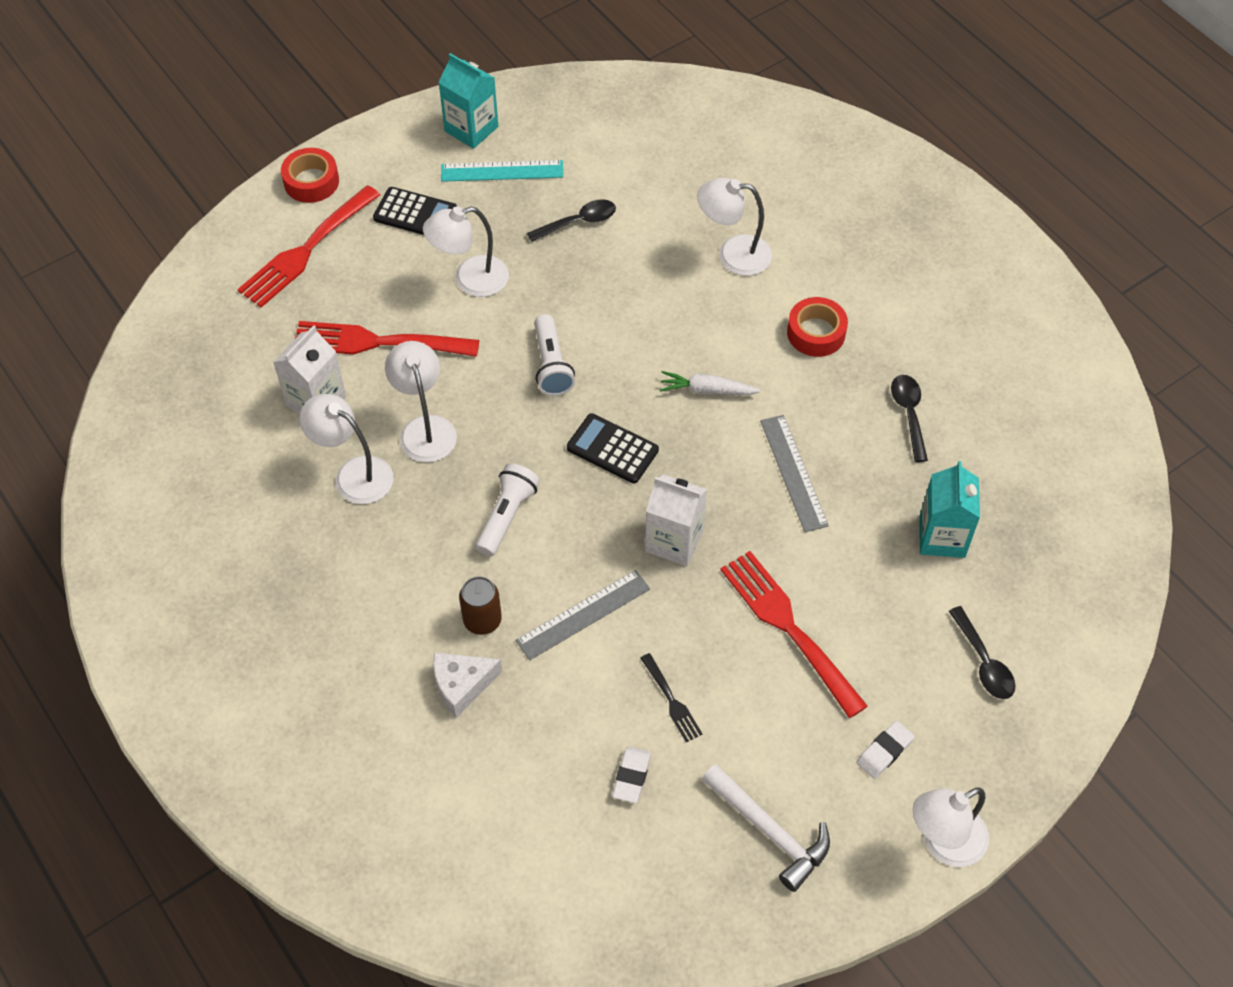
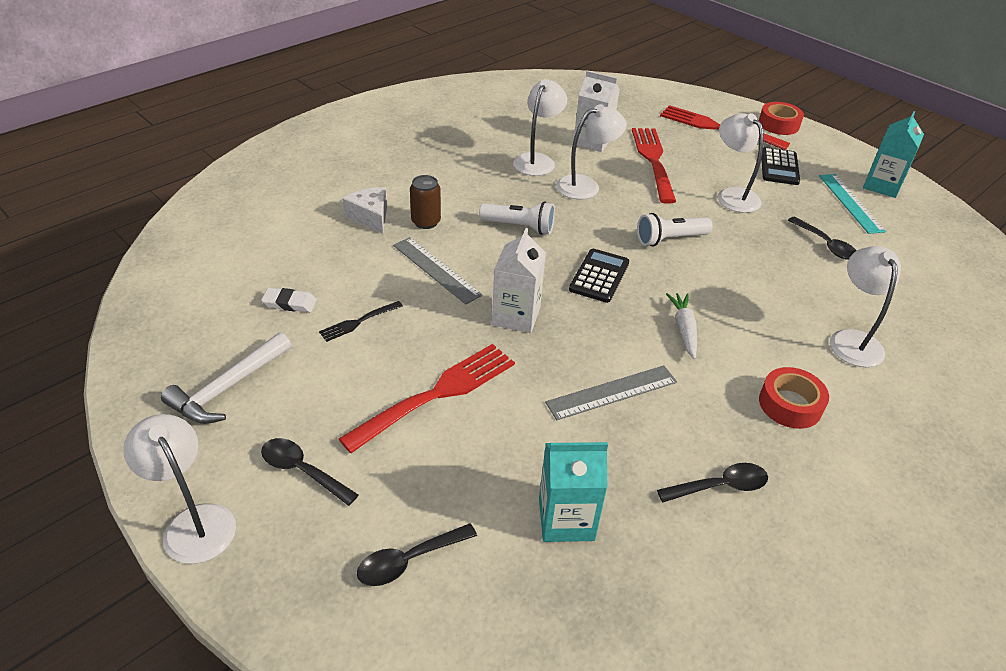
camera: 80 degrees right, 15 degrees down
white eraser [856,720,915,779] -> black spoon [261,438,358,506]

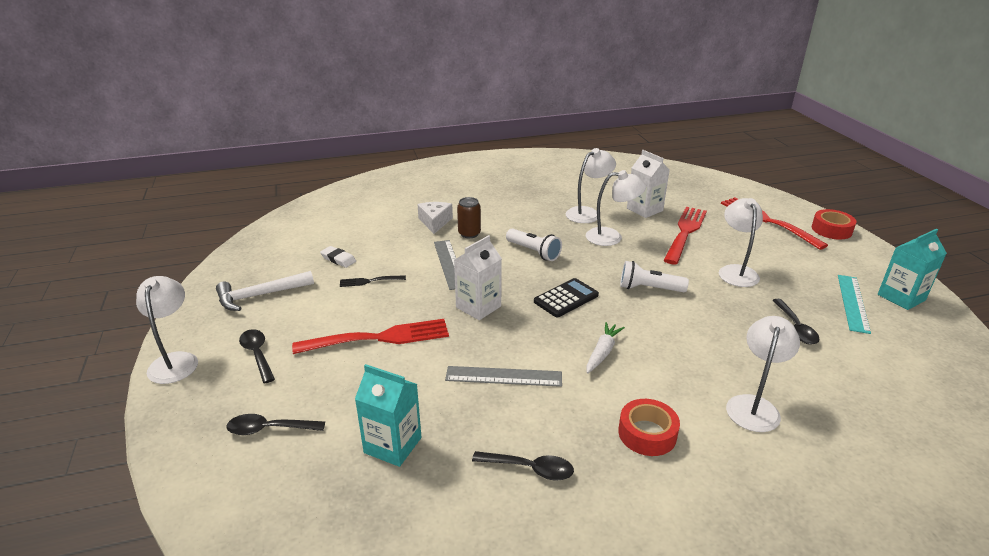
camera: 30 degrees right, 10 degrees down
black calculator [761,147,800,185] -> none

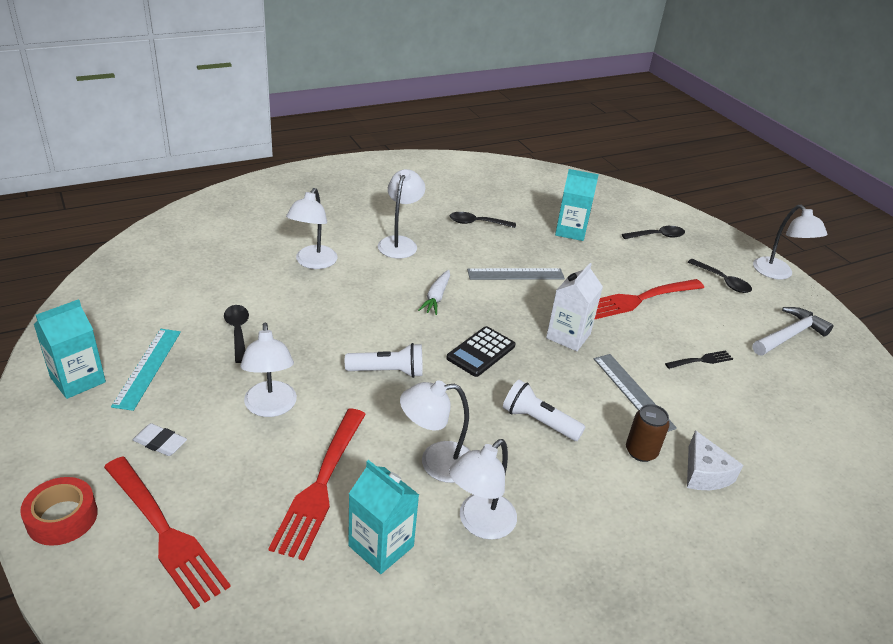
camera: 165 degrees right, 5 degrees up
white eraser [320,246,356,268] -> white eraser moved to [133,423,187,456]
red tape [618,399,680,456] -> white lamp [378,169,425,259]
white carton [627,150,670,218] -> turquoise carton [348,460,419,574]

